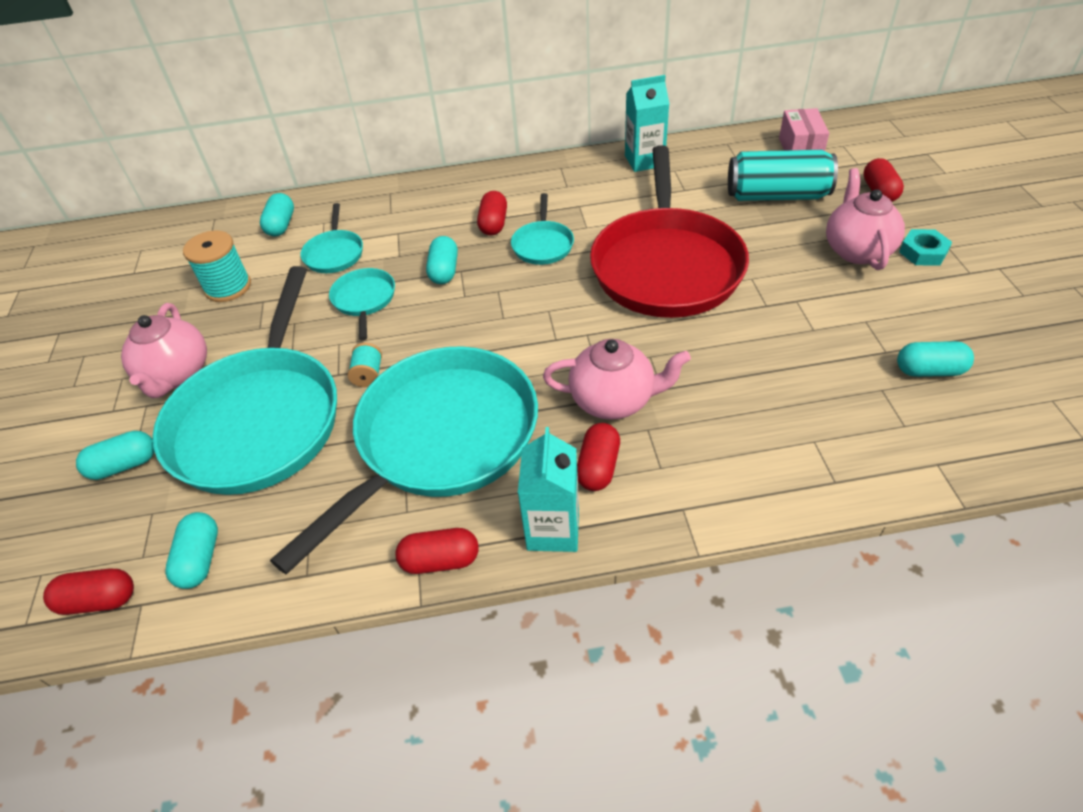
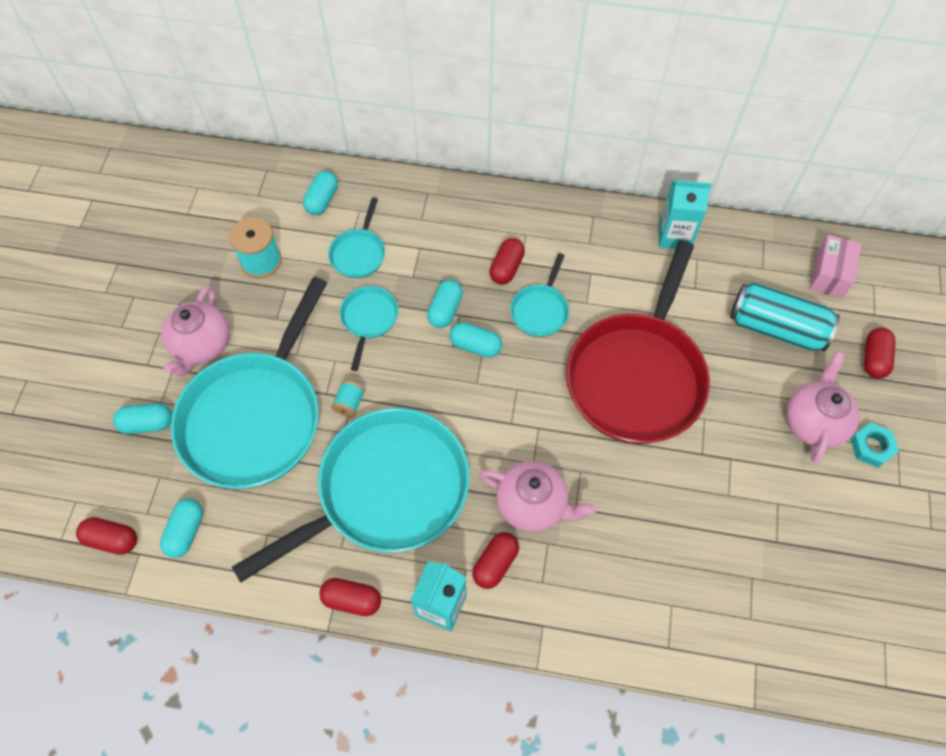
camera: 15 degrees right, 15 degrees up
turquoise capsule [897,341,974,377] -> turquoise capsule moved to [449,322,502,358]

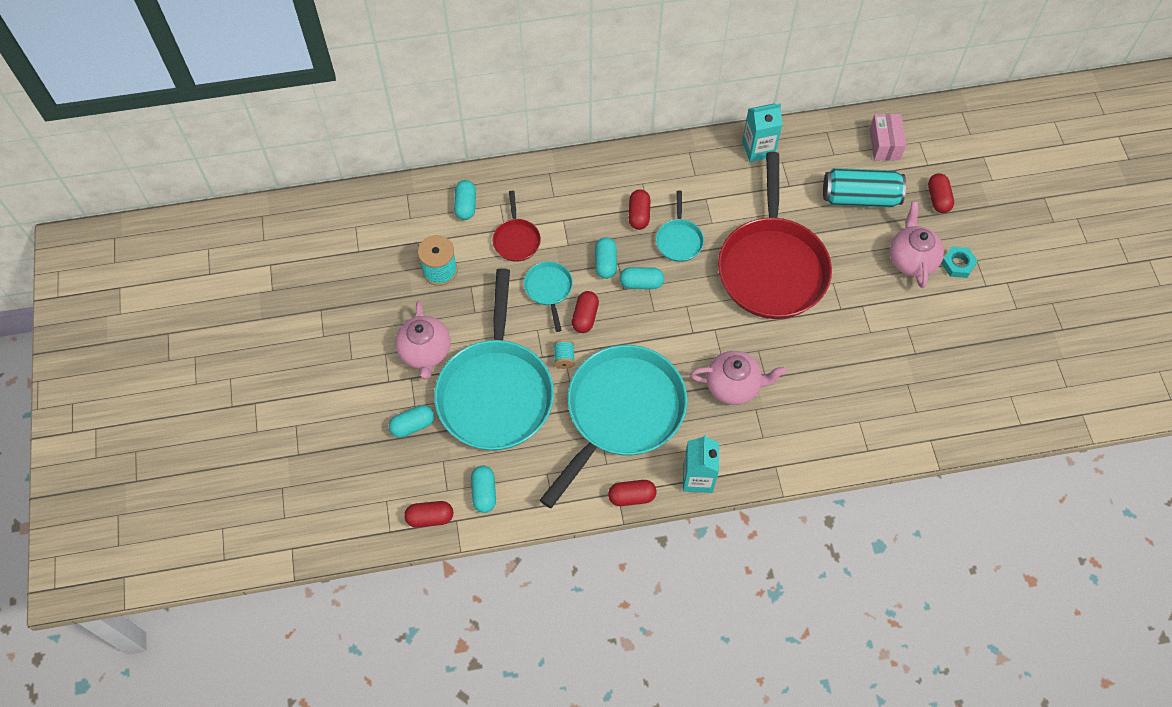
camera: 20 degrees left, 0 degrees up
turquoise pan [328,198,385,278] -> red pan [493,191,541,262]
red capsule [472,532,519,589] -> red capsule moved to [572,291,599,333]

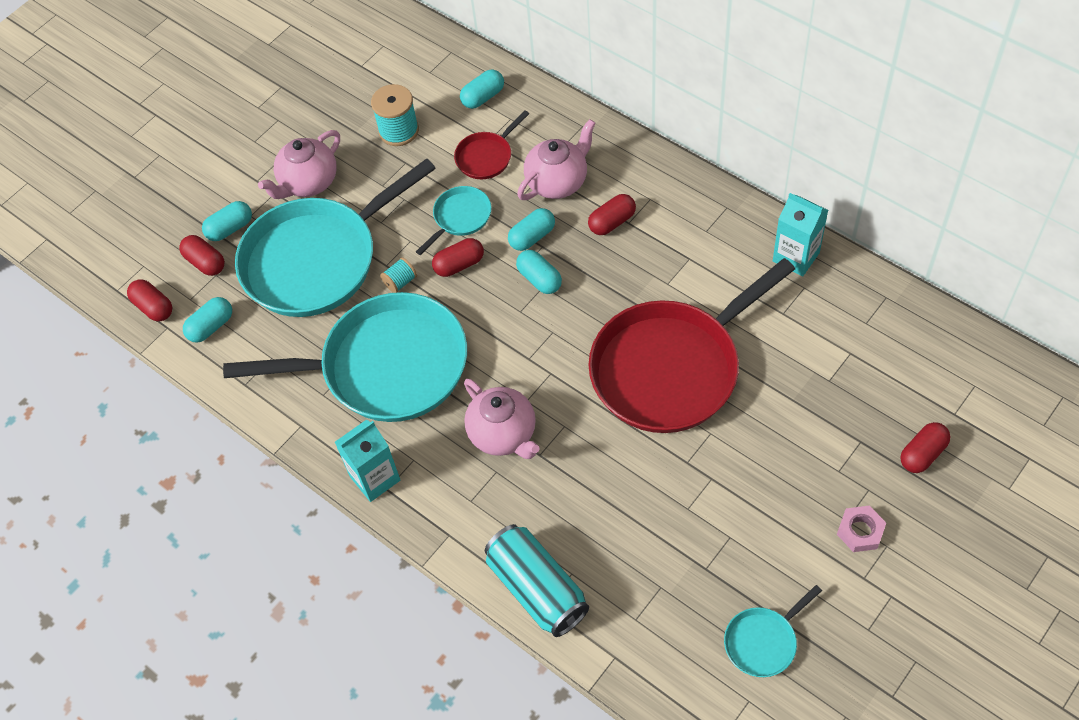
camera: 55 degrees right, 5 degrees down
turquoise capsule [389,405,434,438] -> turquoise capsule turned 60 degrees counterclockwise [202,201,252,241]
red capsule [608,480,656,506] -> red capsule moved to [179,235,225,276]
turquoise pan [656,191,704,262] -> turquoise pan moved to [724,585,822,677]
turquoise can [823,168,906,208] -> turquoise can moved to [485,524,589,637]
pink box [869,114,906,160] -> none
pink teapot [890,201,944,288] -> pink teapot moved to [517,119,596,200]
turquoise nut [941,247,978,278] -> pink nut [837,505,886,552]

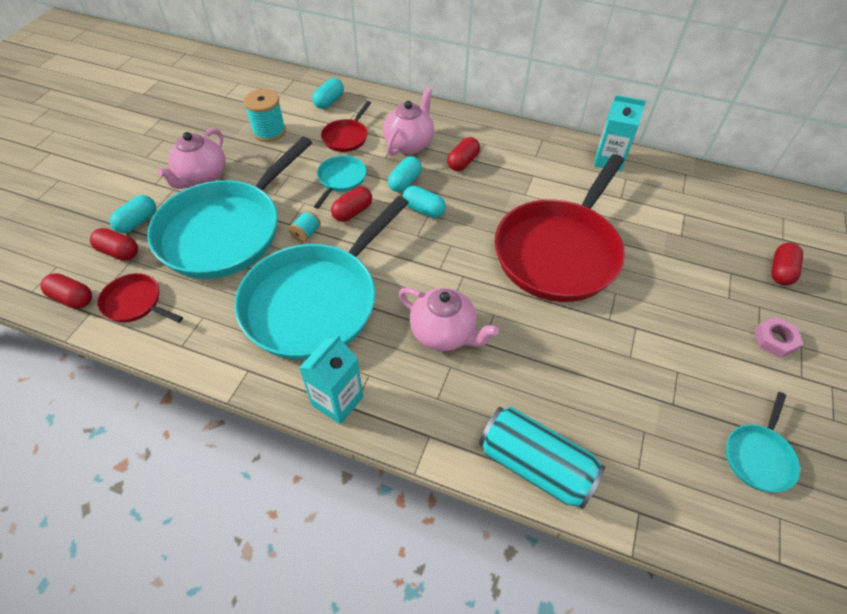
camera: 25 degrees left, 5 degrees down
turquoise capsule [183,297,232,342] -> red pan [97,273,183,323]
turquoise pan [223,292,467,422] -> turquoise pan turned 150 degrees clockwise [235,196,409,360]

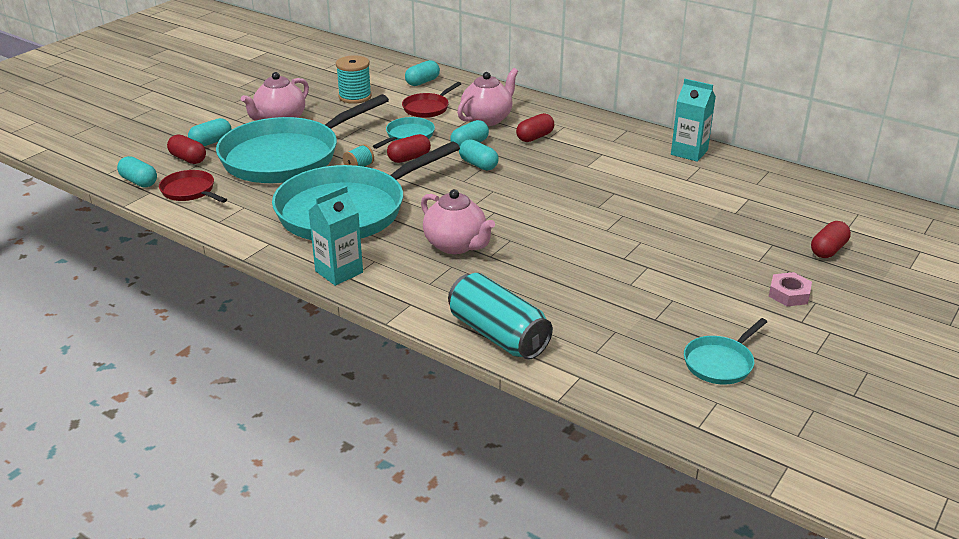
camera: 15 degrees right, 20 degrees down
red capsule [40,273,92,309] -> turquoise capsule [117,156,157,187]
red pan [494,154,625,302] -> none

